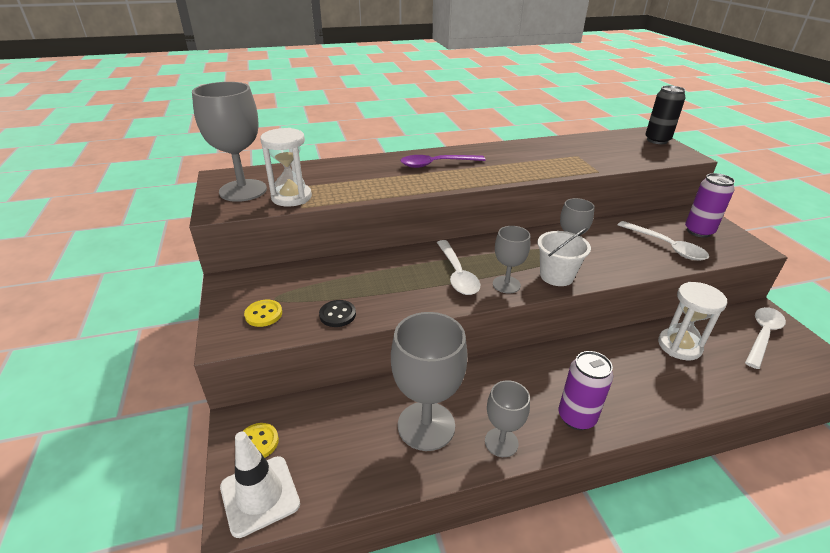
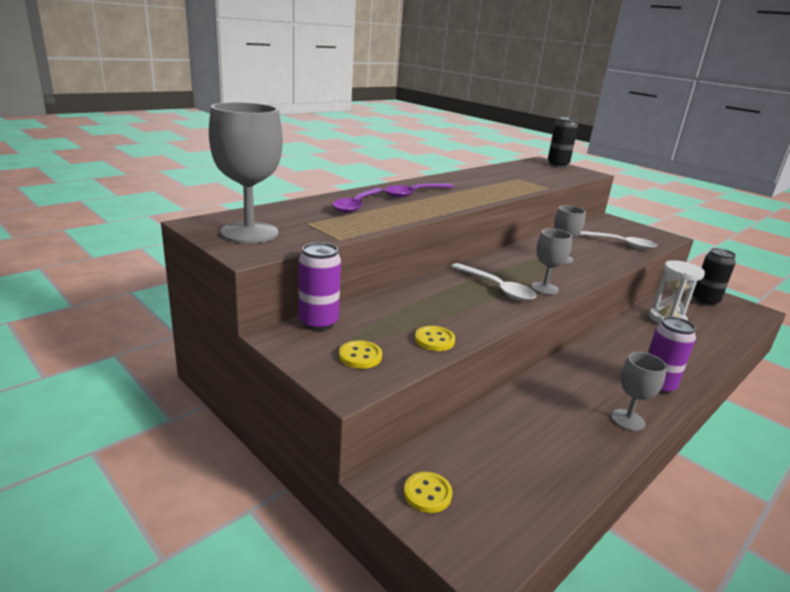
camera: 30 degrees left, 10 degrees down
white traffic cone [220,432,300,538] -> none
white hourglass [260,128,312,207] -> none
black button [319,300,356,327] -> yellow button [415,326,455,351]
grey goblet [391,312,468,451] -> none
white bucket [537,227,591,286] -> none
purple can [685,173,735,238] -> purple can moved to [299,242,341,331]
white spoon [745,307,786,369] -> black can [693,248,736,306]
none -> purple spoon [333,188,384,213]

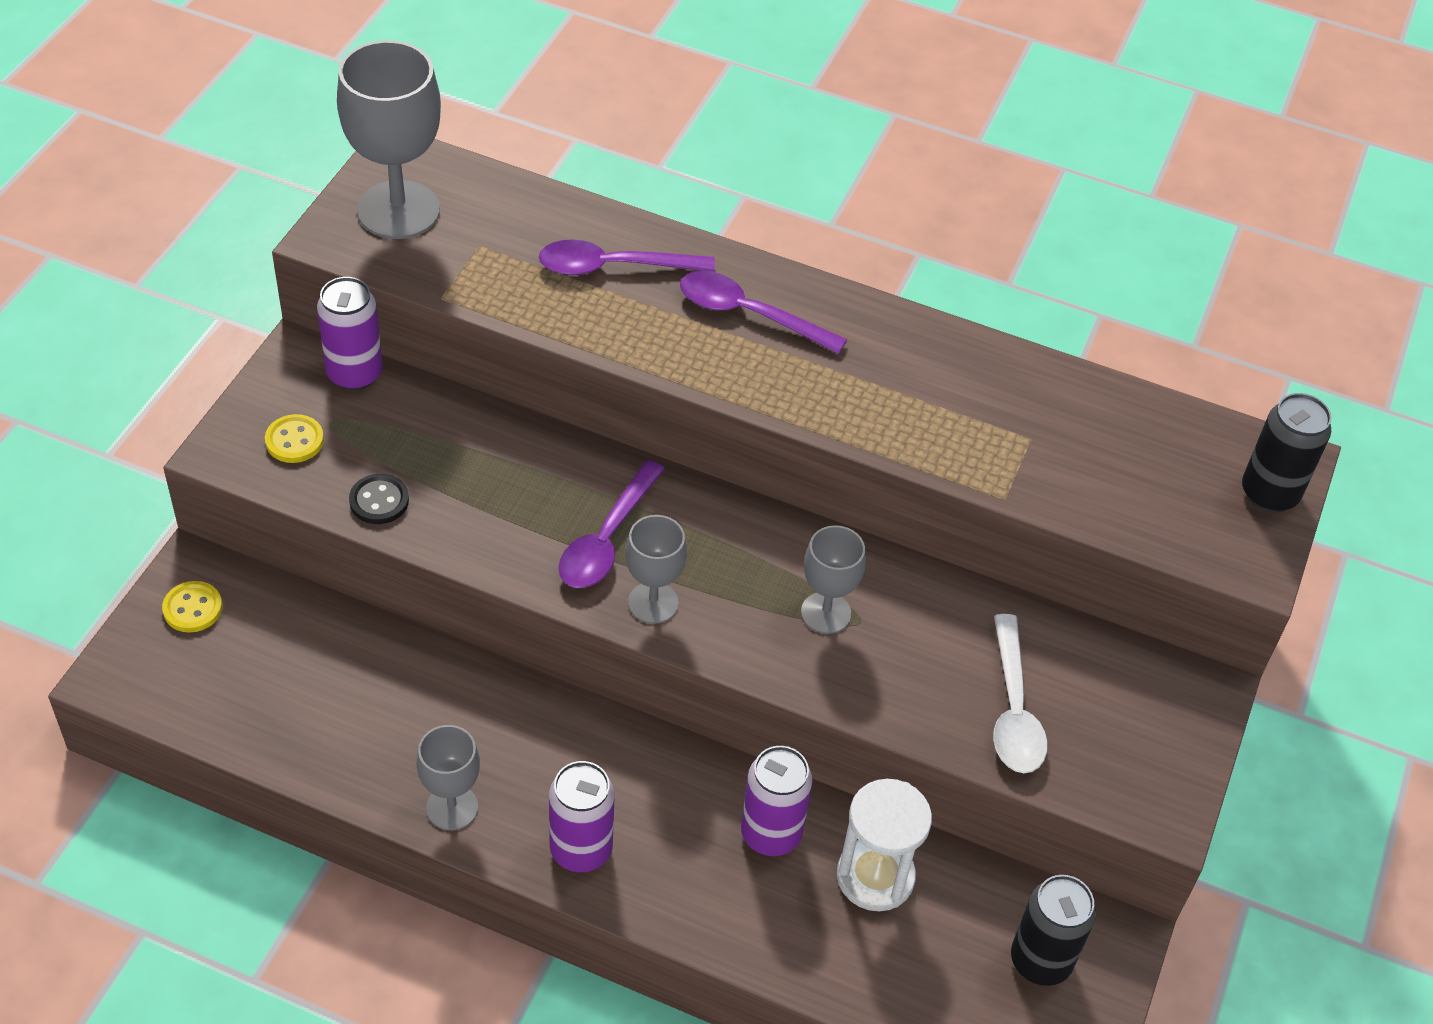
camera: 65 degrees right, 25 degrees up
yellow button [415,326,455,351] -> black button [349,474,409,524]
white spoon [451,263,537,301] -> purple spoon [558,460,665,588]
none -> purple can [741,746,812,856]

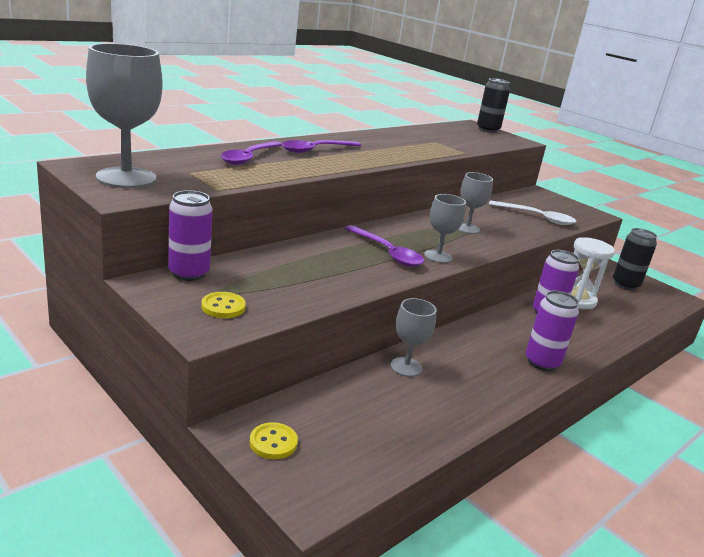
camera: 65 degrees left, 25 degrees down
black button [349,474,409,524] -> none
grey goblet [416,725,480,830] -> grey goblet moved to [390,298,437,377]

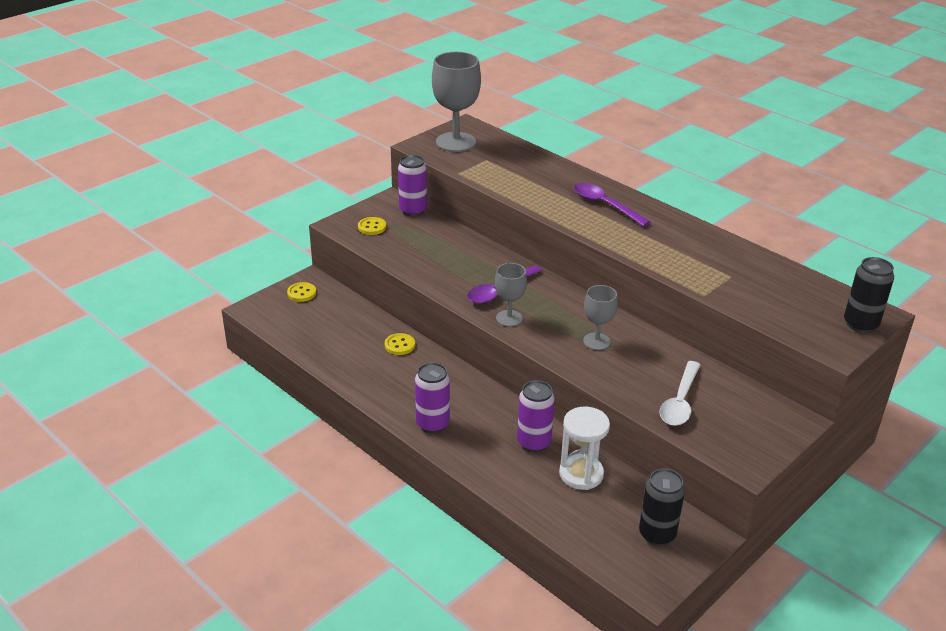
camera: 90 degrees right, 10 degrees up
purple spoon [220,141,282,165] -> none
grey goblet [390,298,437,377] -> yellow button [385,333,415,355]

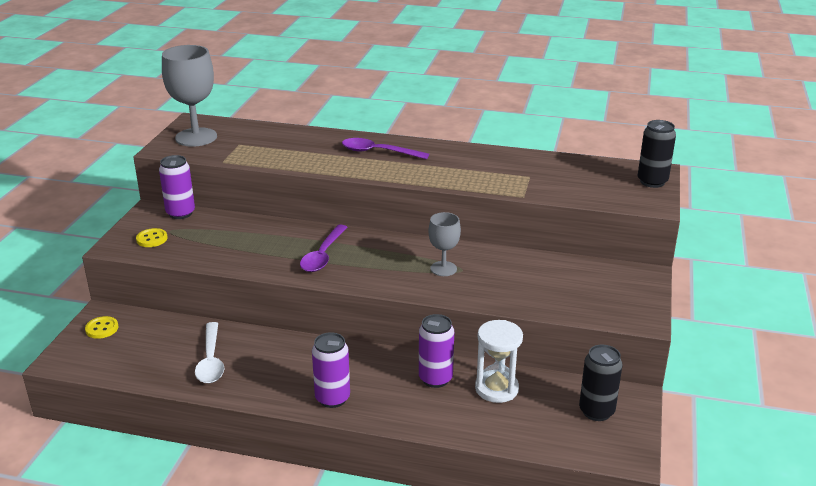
camera: 30 degrees left, 5 degrees down
yellow button [385,333,415,355] -> none
grey goblet [495,263,527,327] -> none
white spoon [659,361,701,426] -> white spoon moved to [195,322,225,383]

